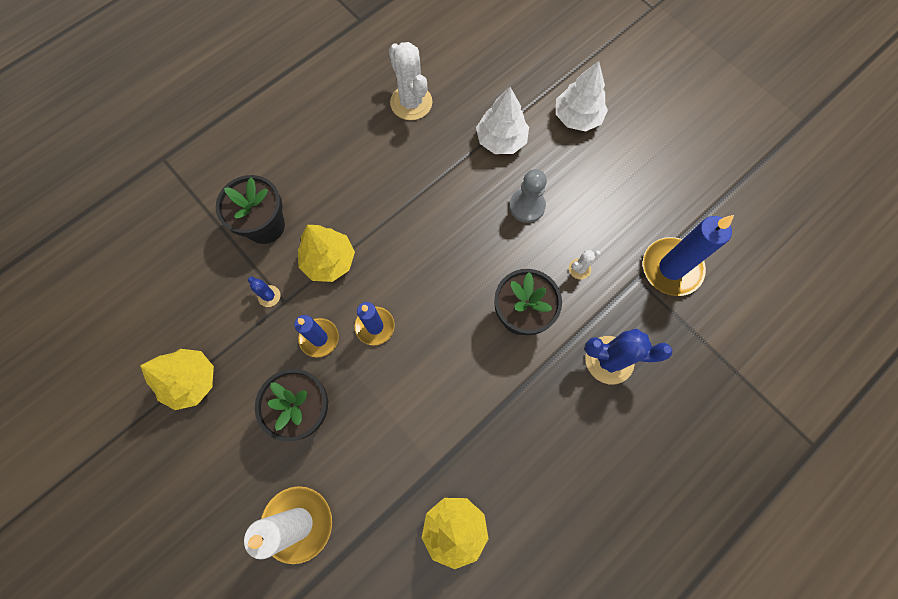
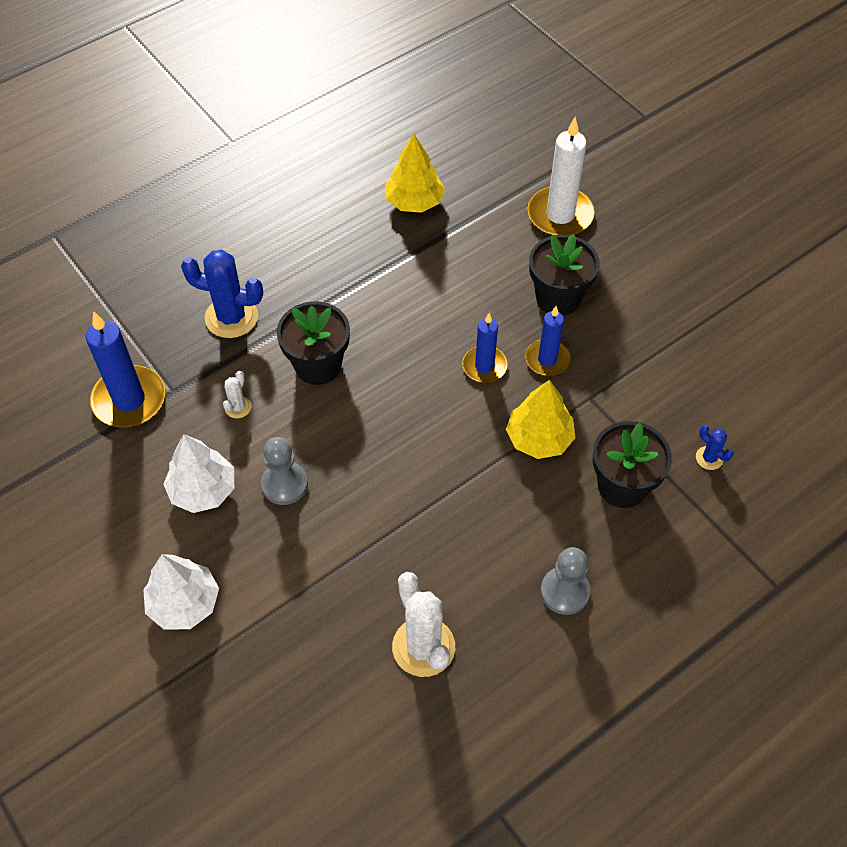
camera: 175 degrees left, 15 degrees down
yellow tree [140,349,214,410] -> none
blue cactus [248,276,281,307] -> blue cactus moved to [696,425,734,470]
white tree [476,87,529,154] -> white tree moved to [164,434,234,513]
white cactus [569,250,601,279] -> white cactus turned 45 degrees counterclockwise [223,371,251,418]
none -> grey pawn [541,547,590,615]

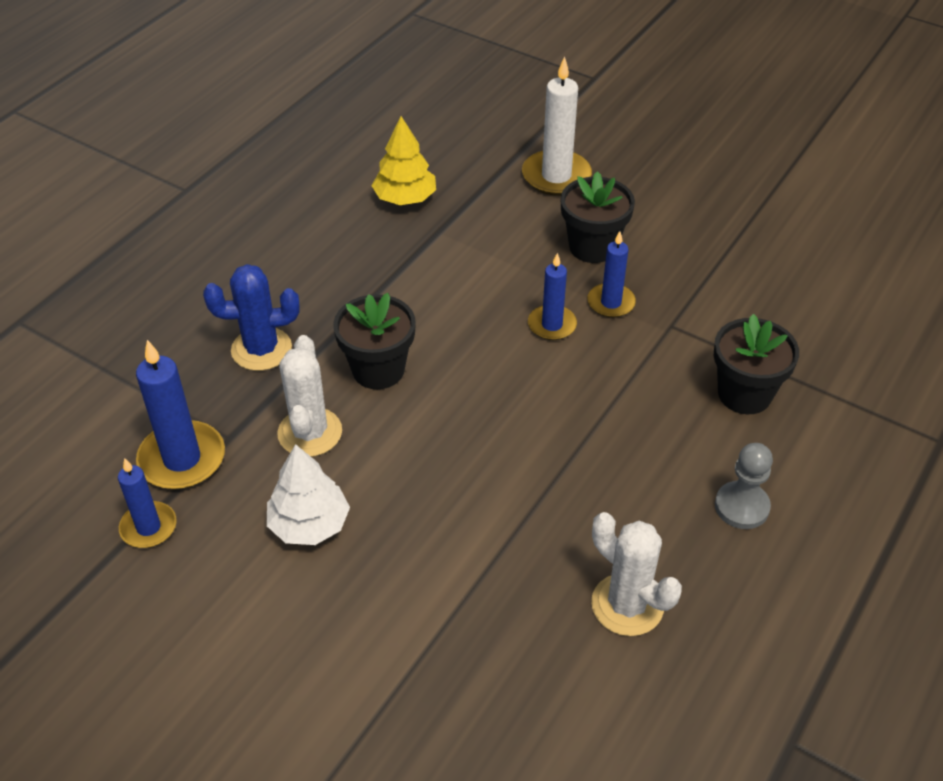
camera: 20 degrees left, 10 degrees down
white tree [143,554,219,630] -> none
white cactus [223,371,251,418] -> white cactus [277,335,342,457], size x2.07
grey pawn [261,437,308,505] -> none
yellow tree [506,380,575,459] -> none
blue cactus [696,425,734,470] -> none
none -> blue candle [118,458,177,548]

